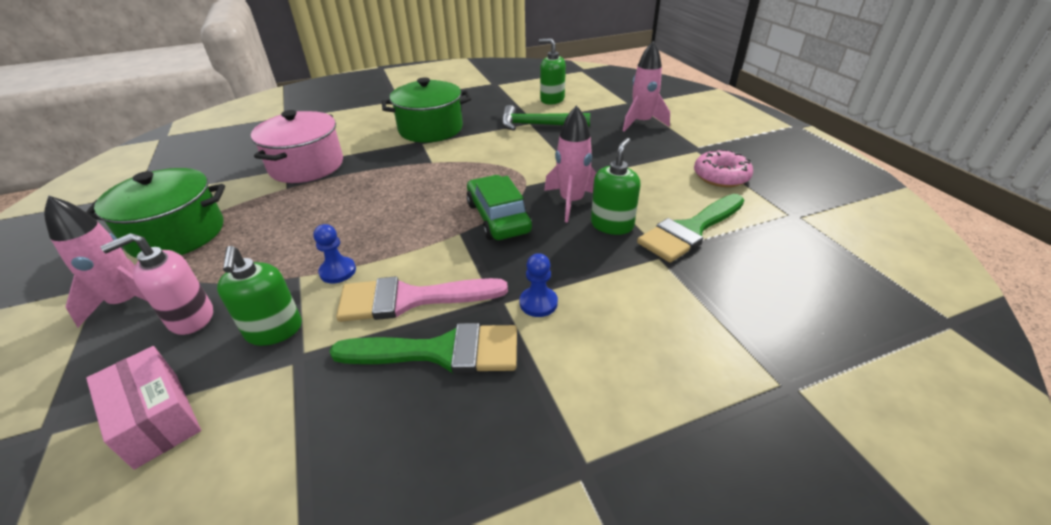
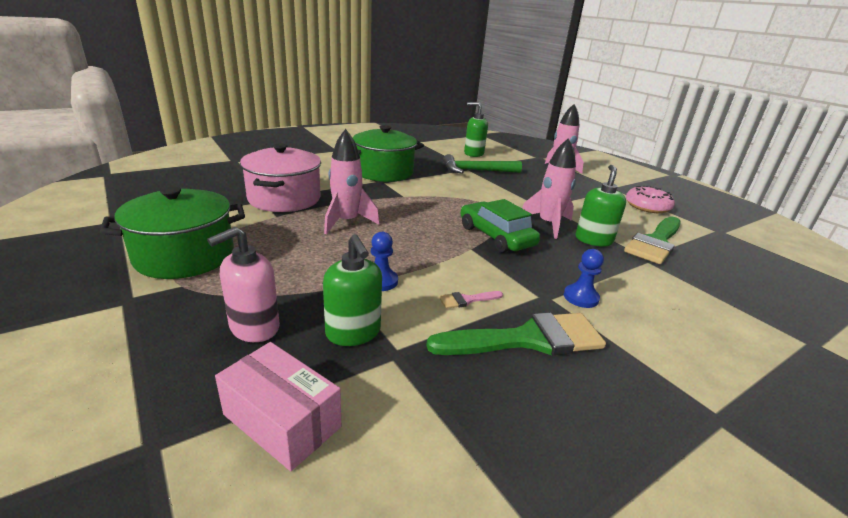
camera: 15 degrees left, 10 degrees down
pink rocket [44,195,147,328] -> pink rocket moved to [324,129,380,234]
pink brush [336,276,508,322] -> pink brush [439,291,503,309], size x0.42

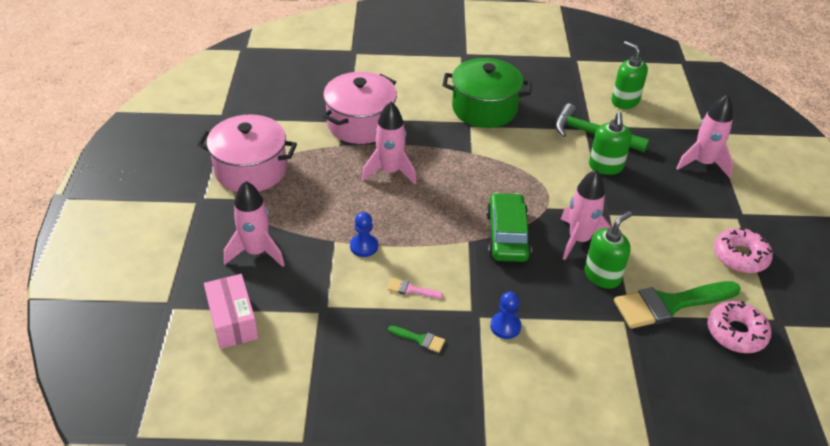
camera: 35 degrees right, 15 degrees up
green pot [100,186,245,279] -> pink pot [197,114,297,192]
pink soap dispenser [207,227,280,342] -> pink rocket [224,181,285,267]
green soap dispenser [323,234,382,346] -> green soap dispenser moved to [589,112,632,175]
green brush [426,312,606,355] -> green brush [388,326,445,353], size x0.42
none -> pink donut [707,301,771,353]

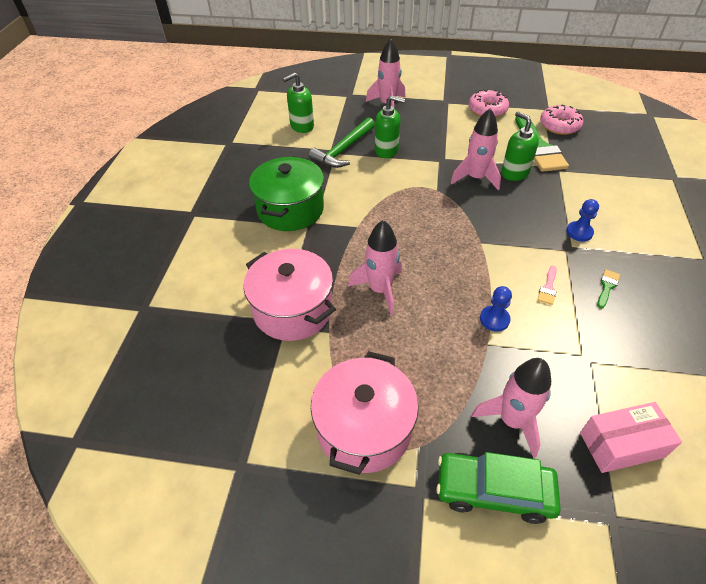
camera: 80 degrees left, 5 degrees up
green car [486,192,532,262] -> green car moved to [436,452,561,524]

